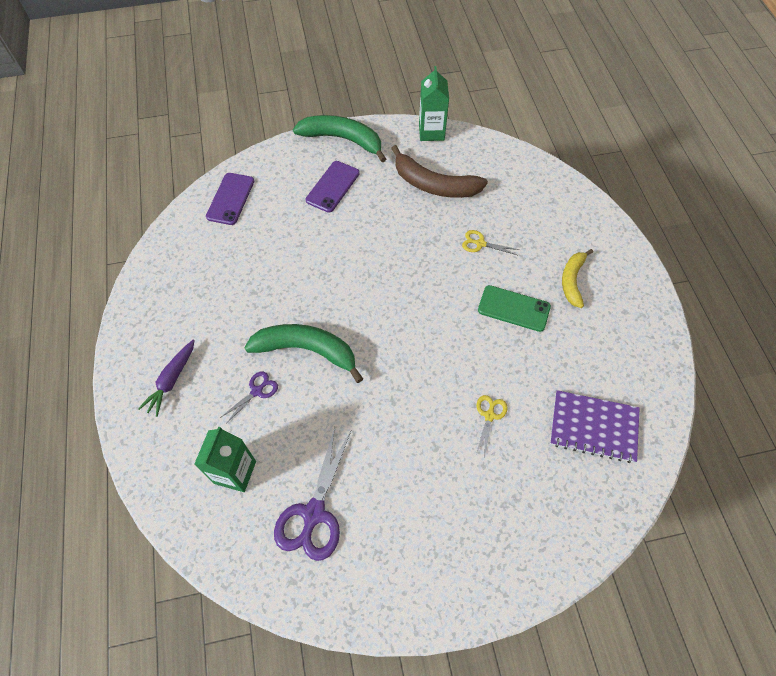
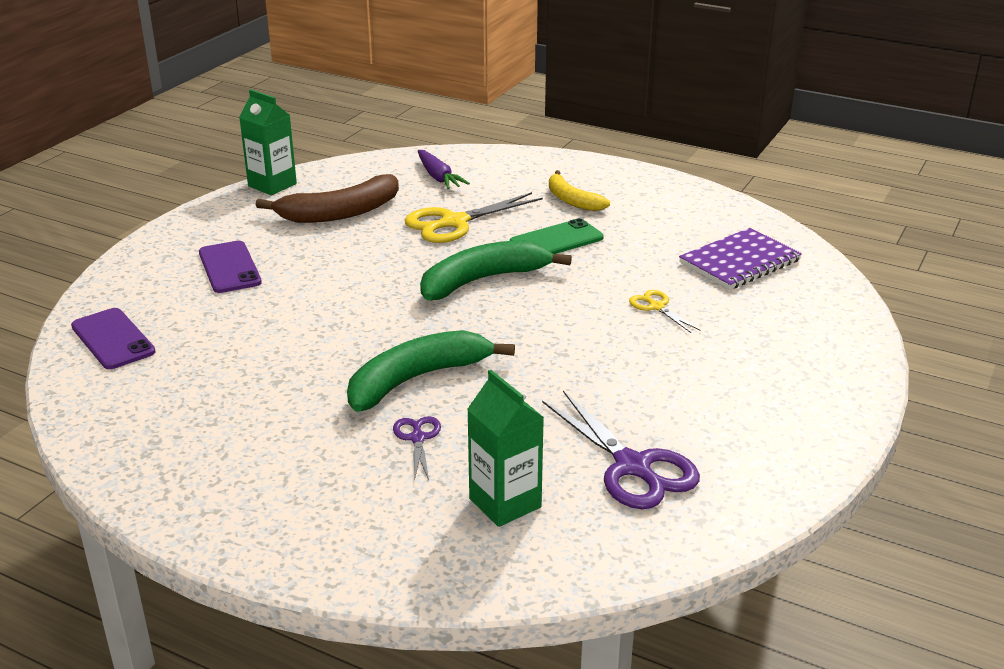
camera: 50 degrees left, 30 degrees down
purple carrot [138,340,195,417] -> purple carrot moved to [418,150,470,189]
green banana [293,115,386,163] -> green banana moved to [420,240,572,300]
yellow scissors [462,230,519,255] -> yellow scissors [405,192,543,243], size x1.93

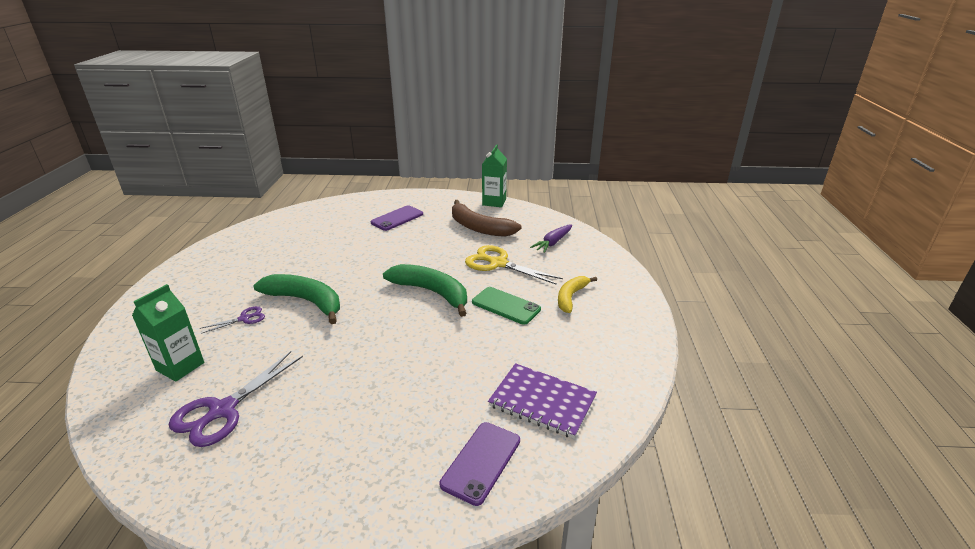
camera: 65 degrees right, 0 degrees up
purple phone [71,308,156,369] -> purple phone moved to [440,422,520,506]
yellow scissors [629,290,700,333] -> none

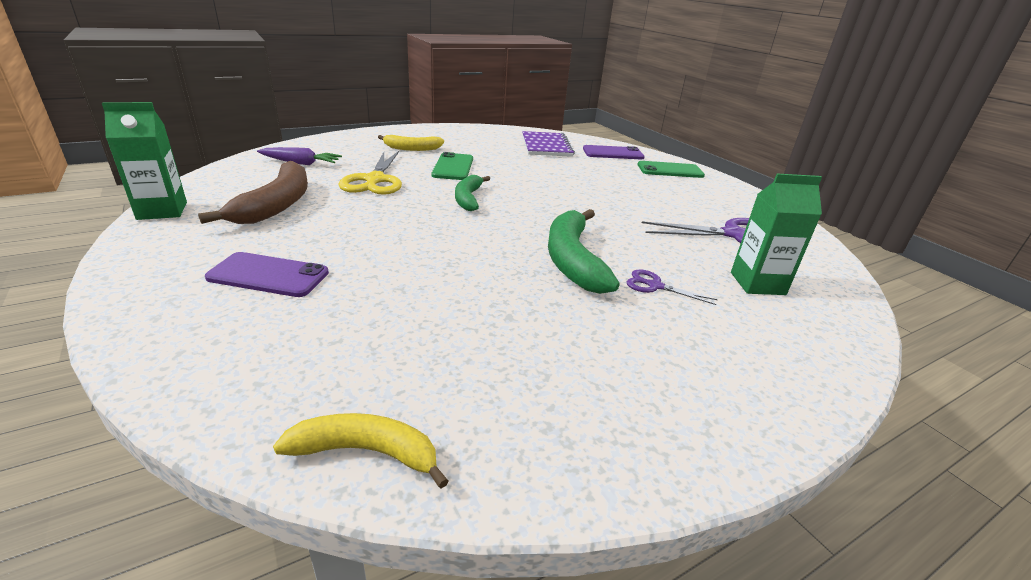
camera: 125 degrees left, 0 degrees up
green banana [383,264,467,317] -> green banana [455,175,490,211], size x0.62
none -> yellow banana [273,413,448,489]
none -> green phone [637,161,705,178]

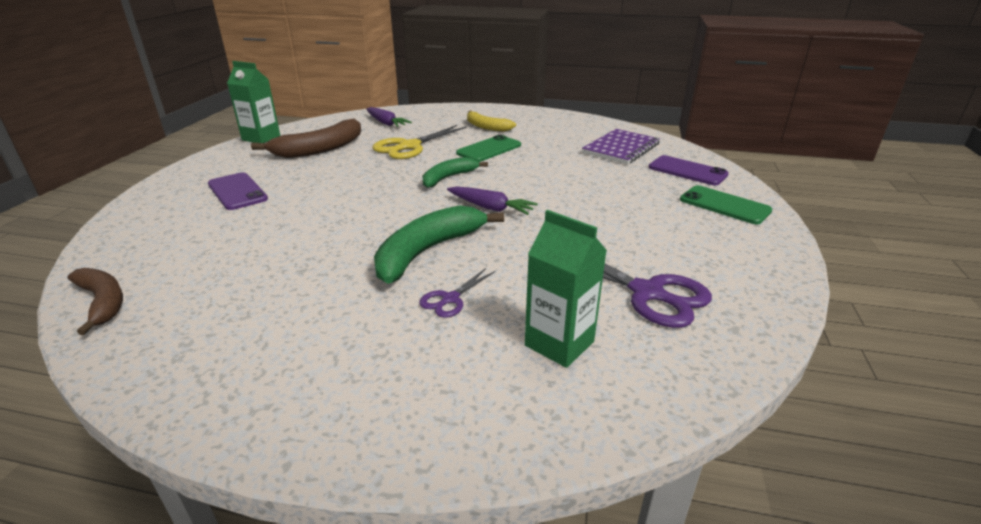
camera: 45 degrees right, 0 degrees up
yellow banana [273,413,448,489] -> brown banana [67,268,123,335]
purple scissors [627,269,718,305] -> purple scissors turned 120 degrees counterclockwise [419,268,495,318]
none -> purple carrot [447,186,538,215]

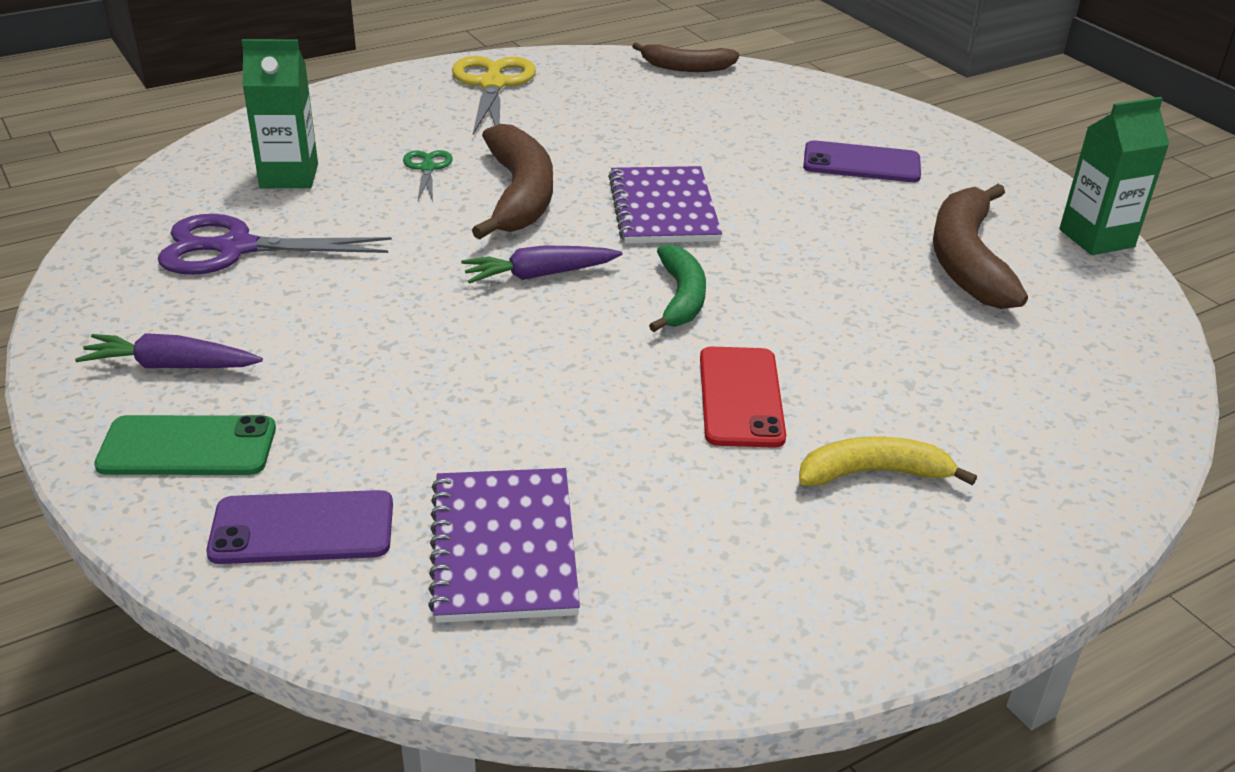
camera: 135 degrees right, 5 degrees up
purple carrot [366,107,412,127] -> purple carrot moved to [75,333,263,368]
yellow scissors [372,125,467,159] -> yellow scissors moved to [452,56,536,135]
green banana [374,205,504,284] -> brown banana [472,124,553,239]
purple scissors [419,268,495,318] -> green scissors [403,150,453,202]
green phone [456,135,521,162] -> red phone [700,346,786,448]
none -> purple notebook [608,166,722,243]

